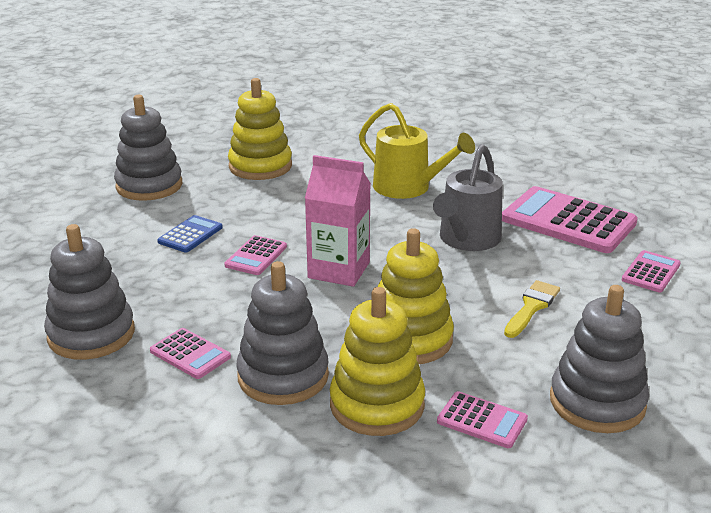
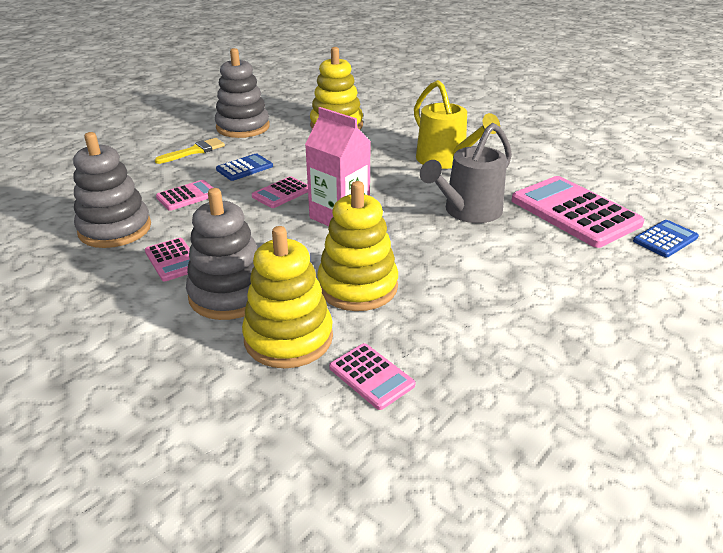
camera: 20 degrees right, 5 degrees up
yellow brush [504,280,560,338] -> yellow brush moved to [155,138,225,164]
grey stacking toy [550,285,649,433] -> none
pink calculator [622,250,681,293] -> pink calculator moved to [156,180,213,211]
none -> blue calculator [633,220,699,257]

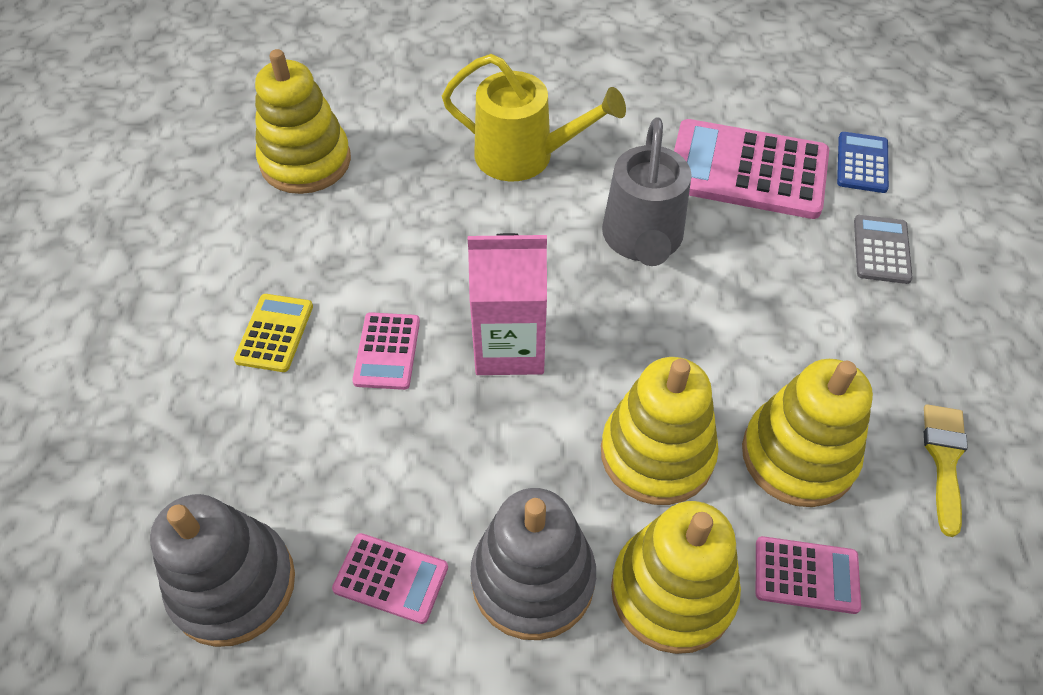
camera: 40 degrees left, 20 degrees up
yellow brush [155,138,225,164] -> yellow brush moved to [924,404,968,537]
pink calculator [156,180,213,211] -> none
grey stacking toy [215,48,270,138] -> none
blue calculator [216,153,273,181] -> yellow calculator [234,294,313,372]
none -> yellow stacking toy [742,359,873,507]
none -> grey calculator [854,215,913,284]

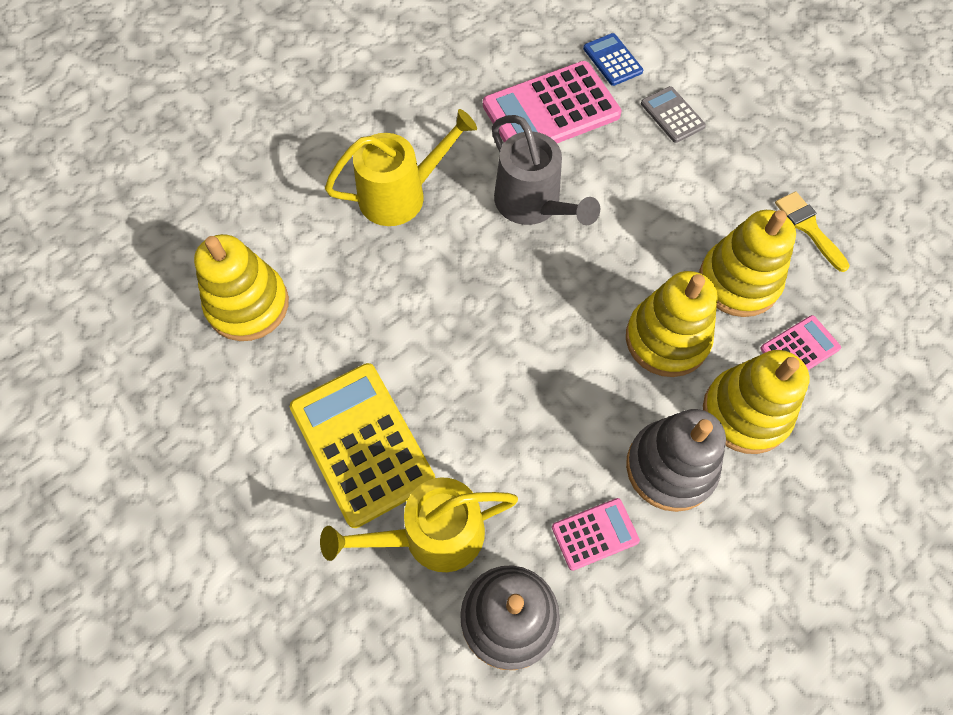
camera: 40 degrees left, 10 degrees up
yellow calculator [234,294,313,372] -> yellow calculator [290,363,435,528], size x2.02
pink calculator [352,312,420,390] -> none
pink carton [468,233,547,375] -> none
none -> yellow watering can [320,477,518,572]

